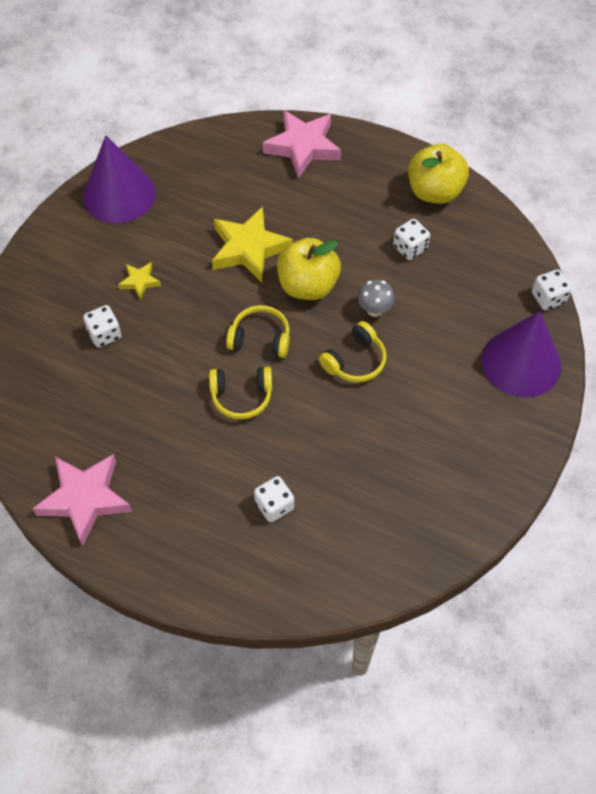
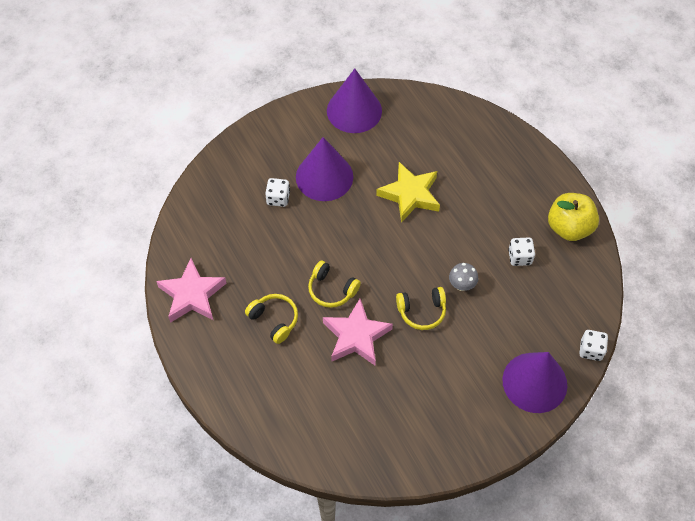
camera: 35 degrees right, 0 degrees up
yellow star [118,262,161,300] -> purple cone [296,137,353,201]
yellow headphones [226,305,290,358] -> yellow headphones moved to [245,294,298,344]
white dice [254,476,294,522] -> none
pink star [263,110,341,178] -> pink star moved to [323,299,393,365]
yellow apple [277,238,341,300] -> none

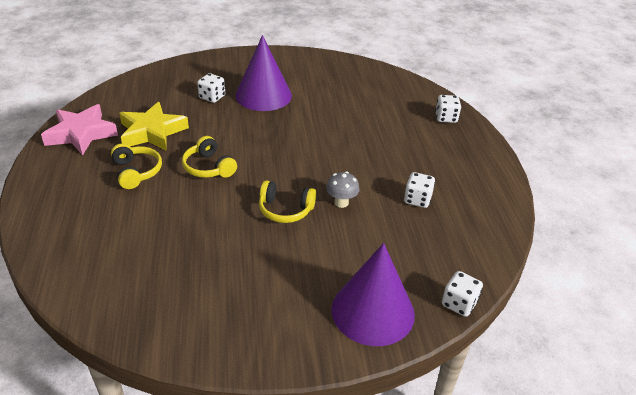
camera: 20 degrees right, 20 degrees down
pink star [323,299,393,365] -> none
purple cone [327,69,382,133] -> none
yellow star [376,162,440,223] -> yellow star moved to [119,102,189,151]
yellow apple [548,193,599,241] -> none
none -> white dice [435,95,461,123]

